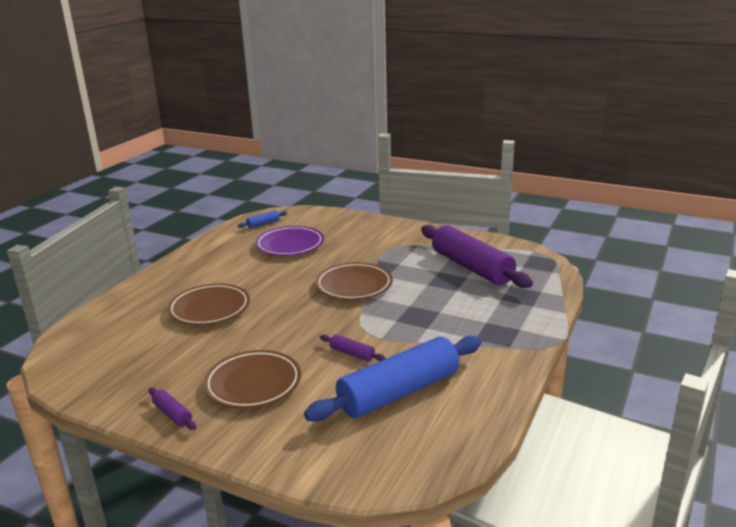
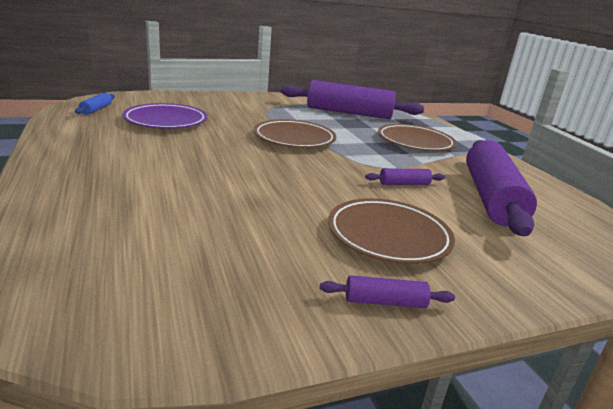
camera: 50 degrees left, 0 degrees up
brown plate [167,283,250,325] -> brown plate moved to [378,124,457,151]
blue rolling pin [304,336,481,422] -> purple rolling pin [466,140,537,236]

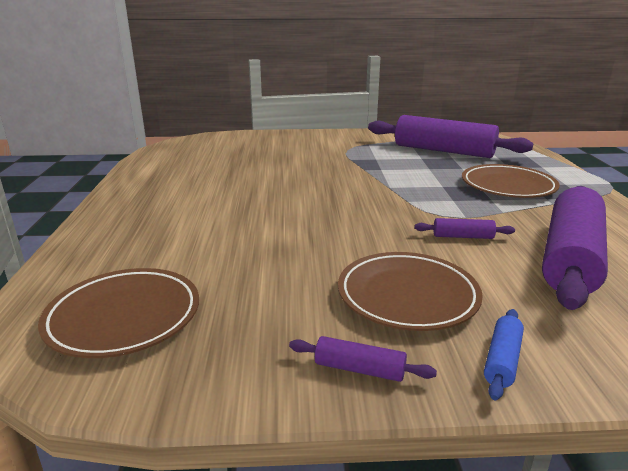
camera: 20 degrees right, 0 degrees up
blue rolling pin [75,93,115,115] -> blue rolling pin moved to [484,309,524,401]
purple plate [122,103,207,129] -> none
brown plate [254,119,336,148] -> brown plate moved to [38,268,199,358]

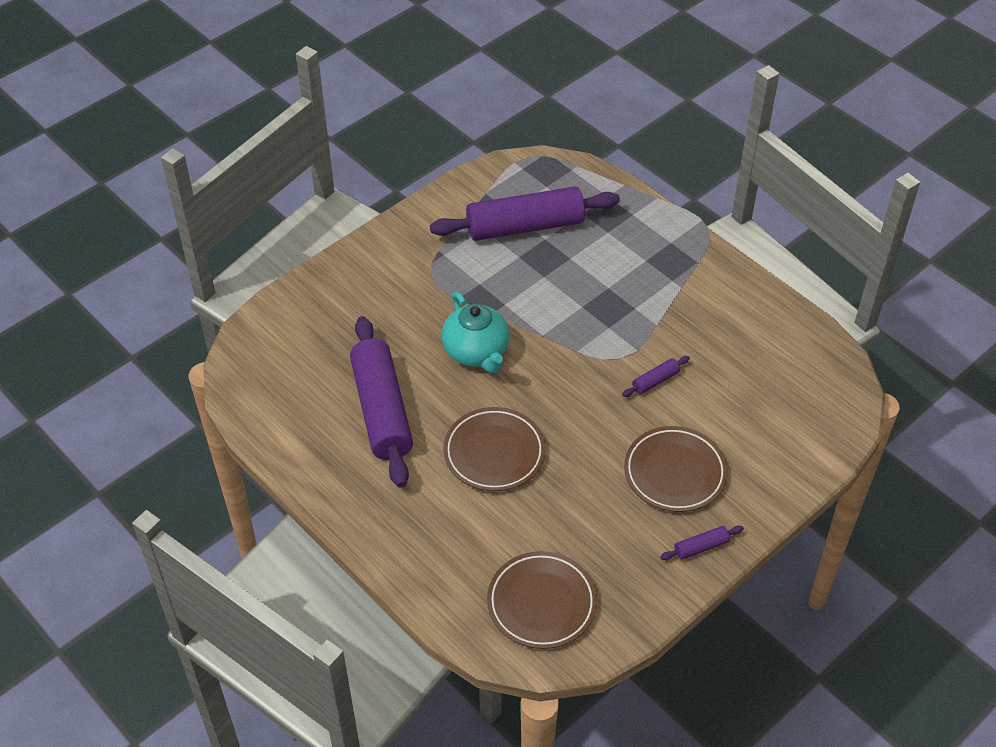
camera: 40 degrees left, 25 degrees up
brown plate [462,164,560,198] -> brown plate moved to [443,407,546,491]
blue rolling pin [484,309,524,401] -> none
purple rolling pin [542,186,608,310] -> purple rolling pin moved to [350,316,413,488]
none -> turquoise teapot [442,292,509,373]

